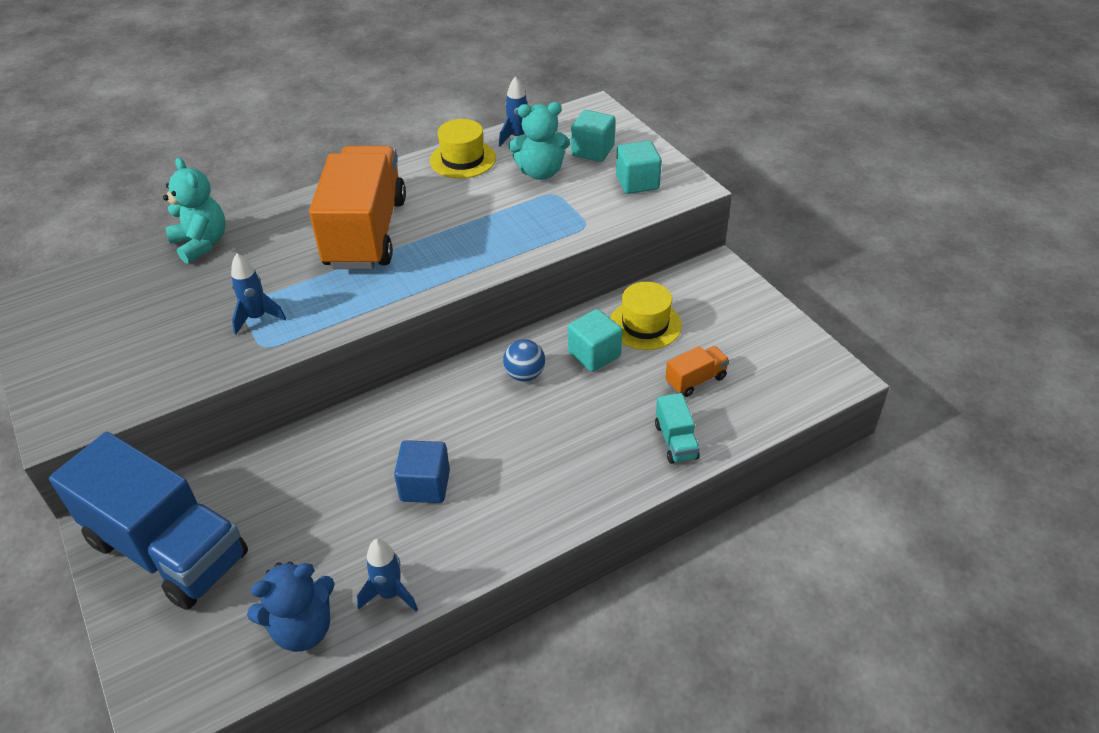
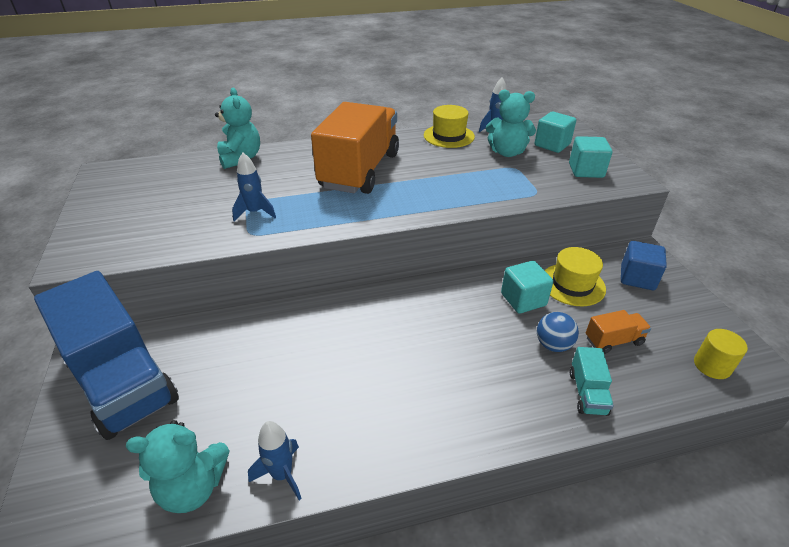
camera: 15 degrees right, 5 degrees down
blue teddy bear [247,561,335,652] -> turquoise teddy bear [126,420,230,513]
blue cube [394,440,450,503] -> blue cube moved to [621,241,667,290]
blue ball [503,339,545,382] -> blue ball moved to [537,312,579,352]
none -> yellow cylinder [694,329,748,379]

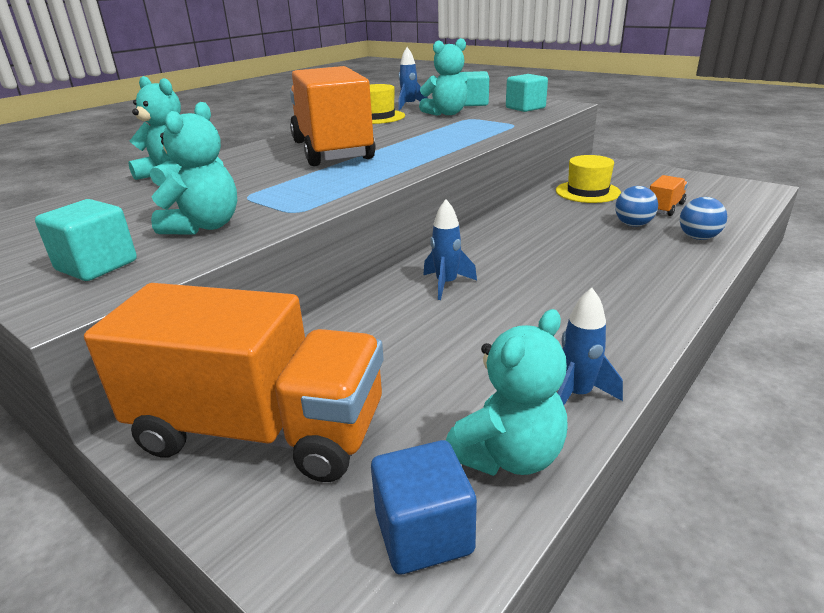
camera: 35 degrees left, 10 degrees down
blue truck [34,271,179,440] -> orange truck [84,283,384,482]
blue rocket [232,152,276,221] -> blue rocket moved to [423,199,477,300]
turquoise cube [501,261,553,314] -> turquoise cube moved to [35,199,137,281]
turquoise truck [570,347,614,416] -> blue ball [680,197,727,240]
blue cube [621,241,667,290] -> blue cube moved to [371,440,477,574]
yellow cylinder [694,329,748,379] -> none
none -> turquoise teddy bear [151,102,237,234]

